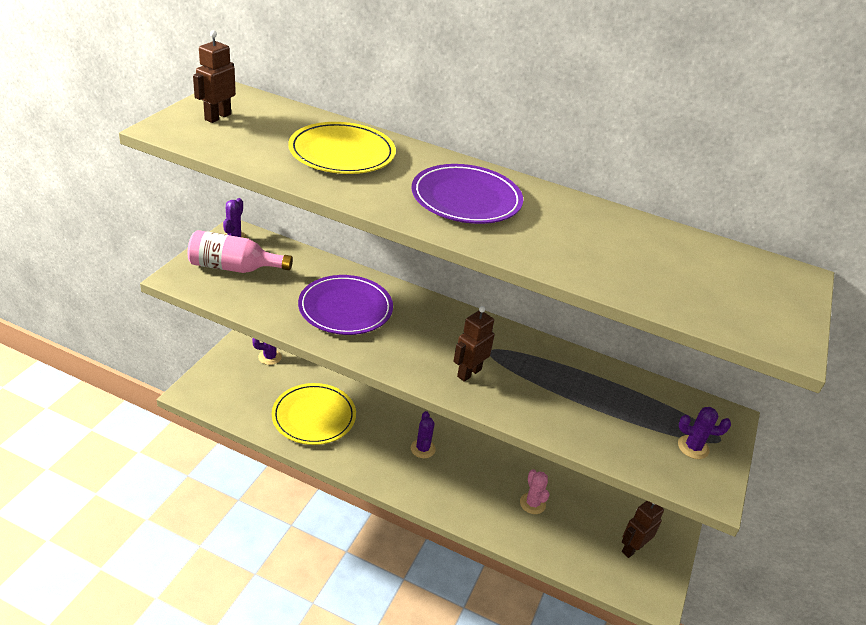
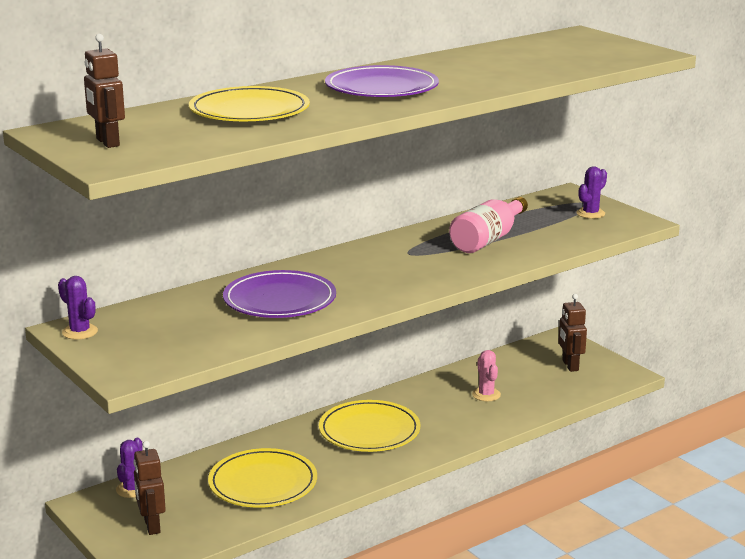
camera: 55 degrees left, 15 degrees down
pink bottle [187,230,293,273] -> pink bottle moved to [449,197,528,253]
purple cactus [411,411,436,458] -> yellow plate [319,400,420,452]
brown robot [453,306,495,382] -> brown robot moved to [133,441,166,535]
pink cactus [520,469,549,514] -> pink cactus turned 60 degrees clockwise [472,350,501,401]

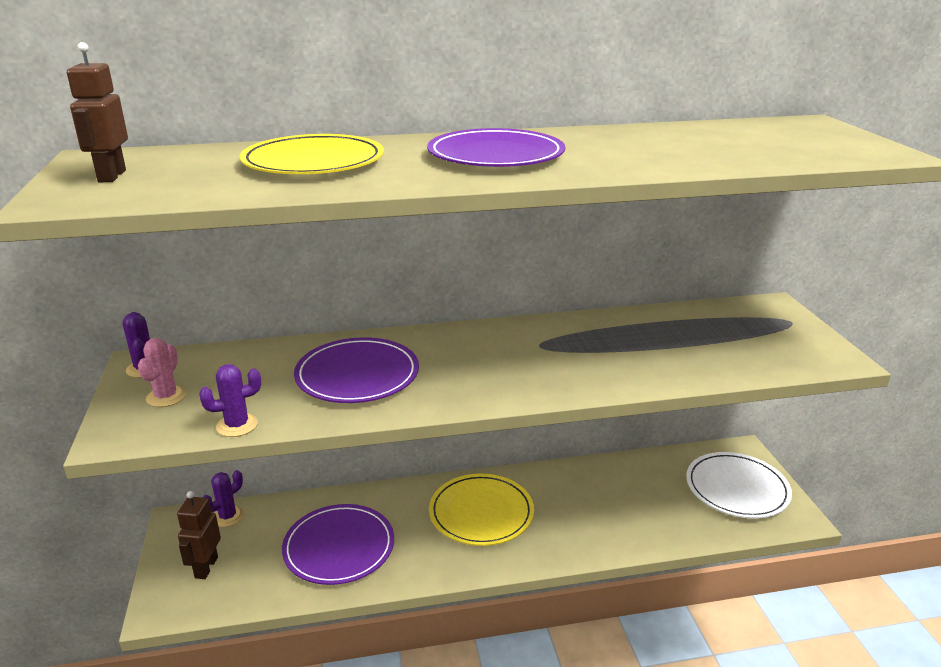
camera: 25 degrees right, 5 degrees up
yellow plate [208,448,317,508] -> purple plate [282,504,394,585]
pink bottle [449,197,528,253] -> none
pink cactus [472,350,501,401] -> pink cactus moved to [138,338,186,407]
brown robot [558,294,587,372] -> white plate [686,452,792,519]
purple cactus [576,166,607,219] -> purple cactus moved to [199,364,261,437]

